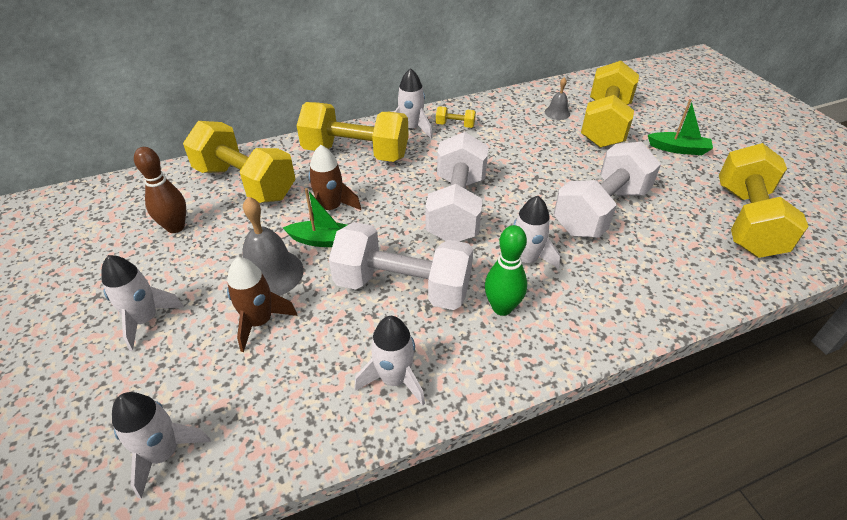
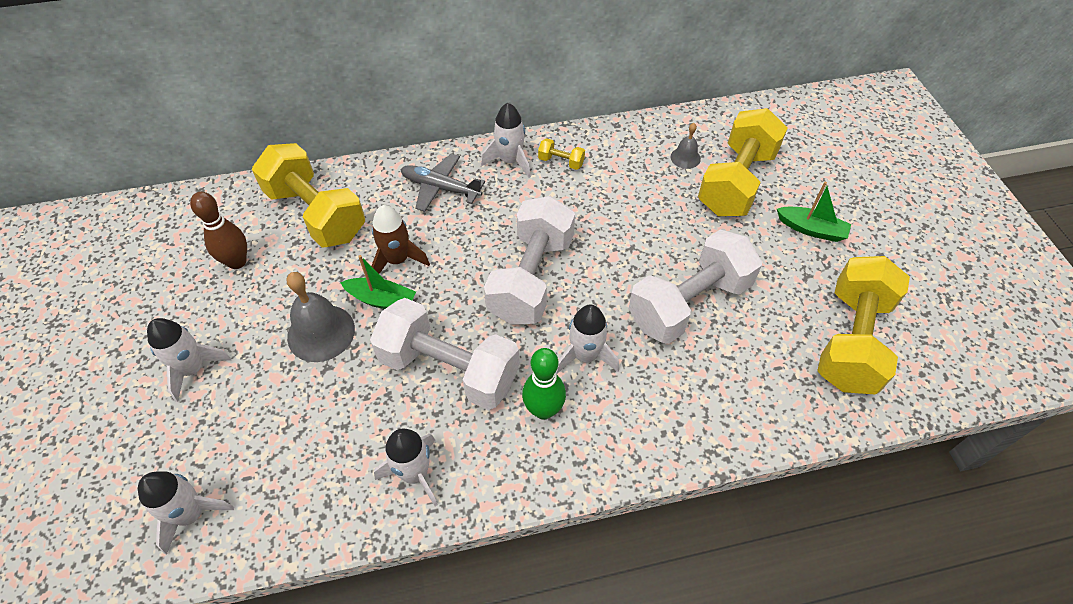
camera: 10 degrees right, 10 degrees up
brown rocket [227,257,298,352] -> none
yellow dumbbell [297,102,408,162] -> grey plane [400,154,485,212]

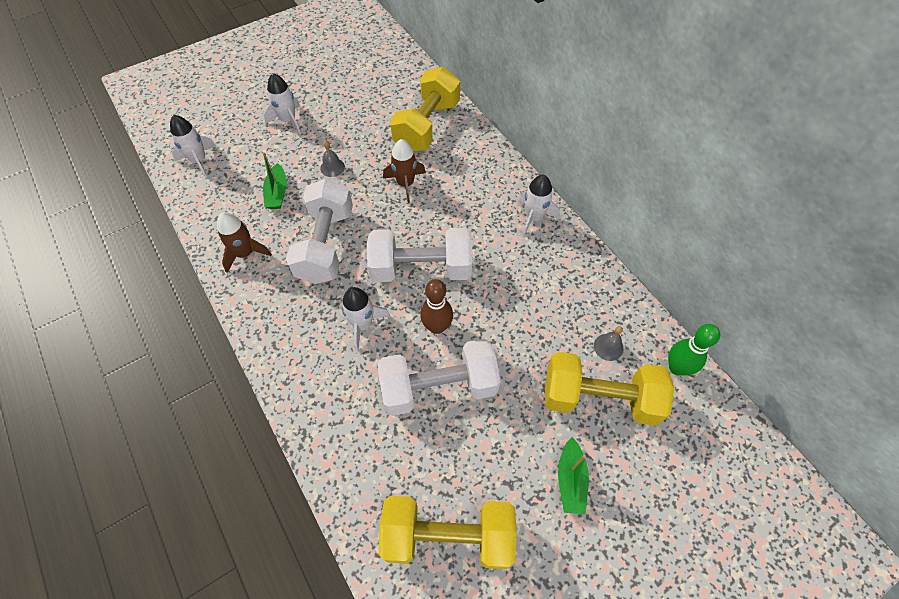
camera: 70 degrees right, 5 degrees up
brown bowling pin [190,192,247,269] -> brown bowling pin moved to [420,279,453,334]
grey bell [287,272,355,362] -> grey bell [320,140,345,177], size x0.54
green boat [340,255,416,309] -> green boat moved to [263,152,287,209]
white rocket [374,428,438,507] -> brown rocket [217,212,272,273]
grey plane [400,154,485,212] -> none
green bowling pin [522,348,566,419] -> green bowling pin moved to [668,324,720,376]
yellow dumbbell [538,138,585,170] -> none
white dumbbell [629,230,762,344] -> white dumbbell turned 45 degrees counterclockwise [378,339,501,416]

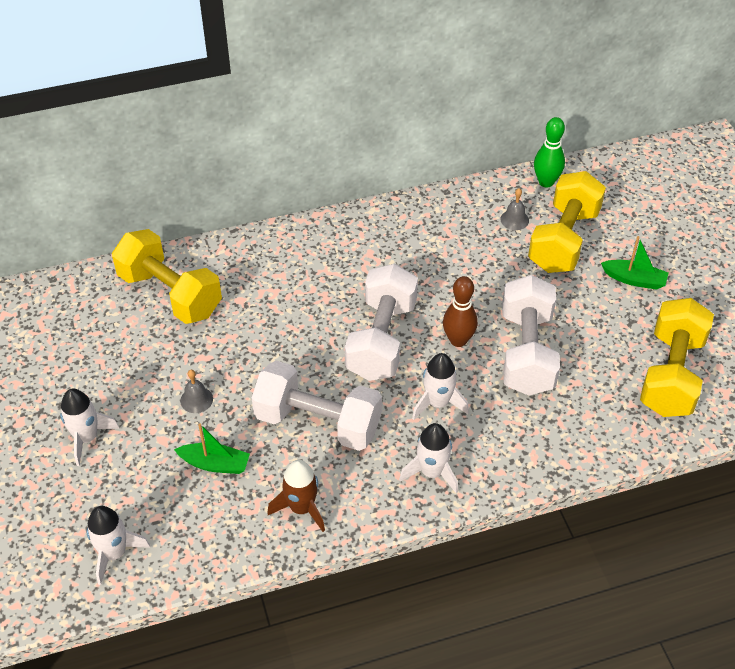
camera: 75 degrees left, 10 degrees down
brown rocket [383,139,426,204] -> none
white rocket [519,175,560,236] -> white rocket moved to [399,423,458,494]

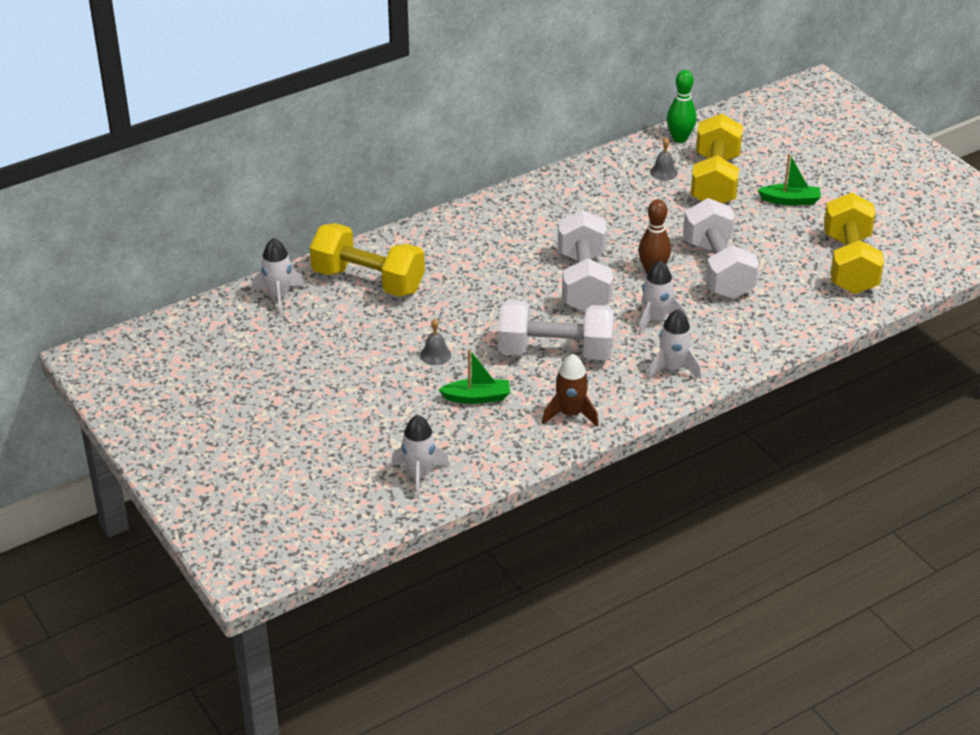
camera: 15 degrees left, 10 degrees down
white rocket [60,389,120,466] -> white rocket moved to [252,238,304,316]

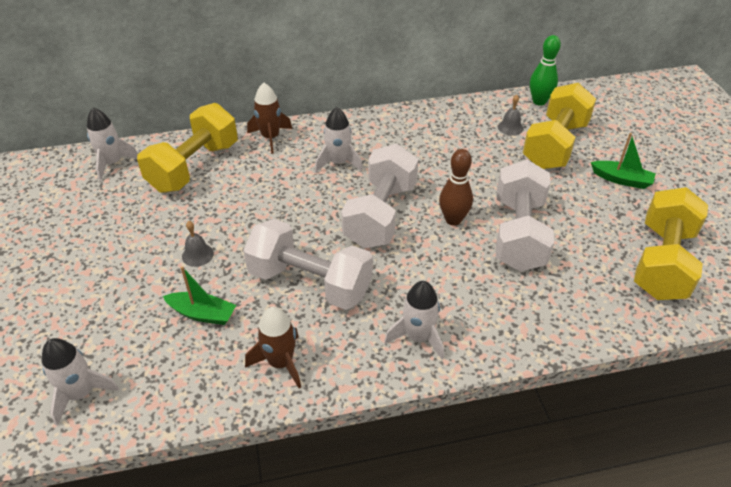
camera: 20 degrees right, 5 degrees up
yellow dumbbell [310,223,425,297] -> yellow dumbbell turned 75 degrees clockwise [137,103,238,193]
white rocket [638,260,686,335] -> white rocket moved to [315,107,363,173]
none -> brown rocket [247,83,292,154]

